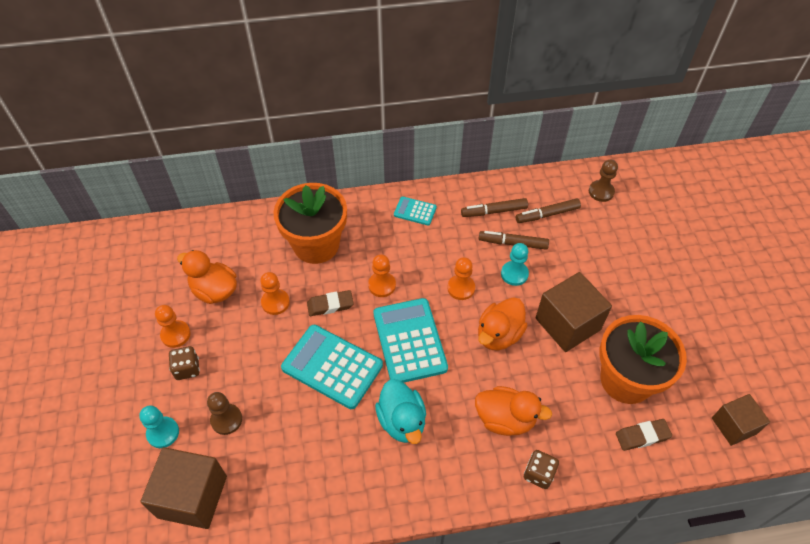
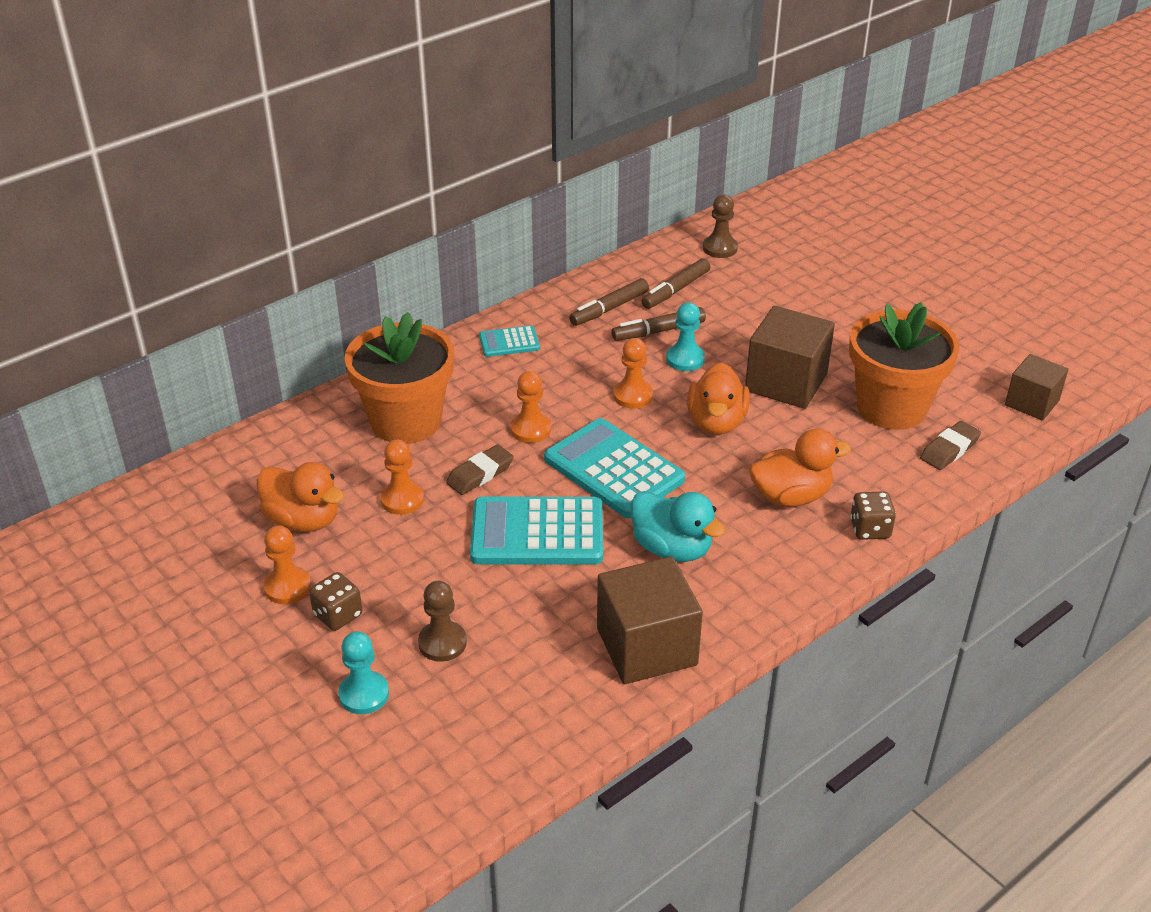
camera: 30 degrees left, 15 degrees down
brown cube [140,447,227,529] -> brown cube moved to [597,556,703,684]
orange duck [177,250,237,304] -> orange duck turned 150 degrees counterclockwise [257,462,344,532]

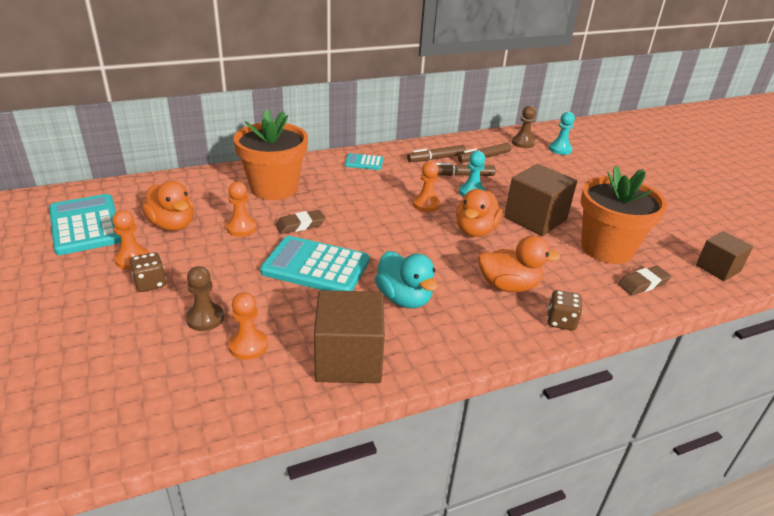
camera: 15 degrees right, 5 degrees down
turquoise pawn [338,631,389,714] -> turquoise pawn moved to [549,112,575,155]
orange pawn [510,371,551,443] -> orange pawn moved to [228,292,268,360]
turquoise calculator [544,418,685,518] -> turquoise calculator moved to [49,194,121,255]

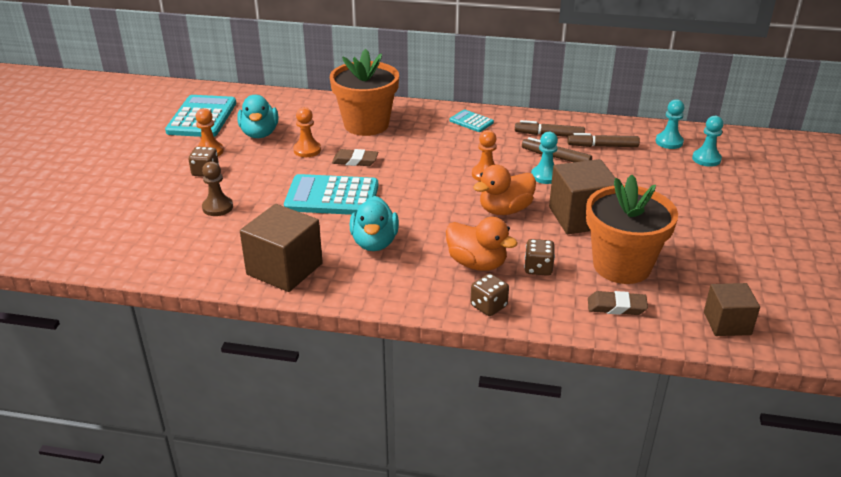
camera: 35 degrees right, 0 degrees up
orange duck [142,181,194,231] -> turquoise duck [237,95,278,138]
orange pawn [228,292,268,360] -> none
turquoise calculator [260,236,369,291] -> turquoise calculator turned 45 degrees counterclockwise [284,174,378,215]
brown pawn [512,106,536,148] -> turquoise pawn [656,99,684,149]
none -> brown dice [524,239,555,276]

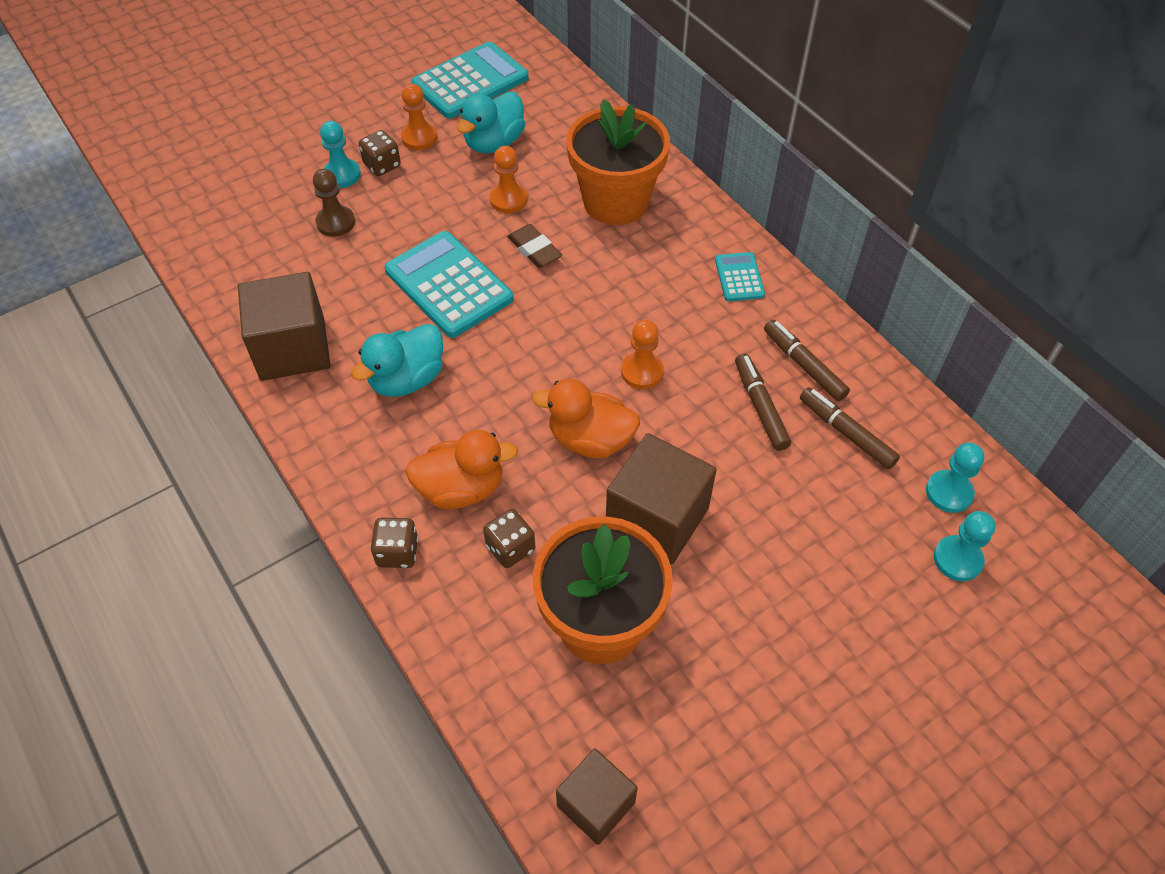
camera: 45 degrees right, 20 degrees up
orange duck [446,217,518,271] -> orange duck turned 90 degrees counterclockwise [405,430,518,509]
turquoise pawn [531,132,558,184] -> turquoise pawn moved to [320,121,361,188]
brown eraser [588,291,648,315] -> none

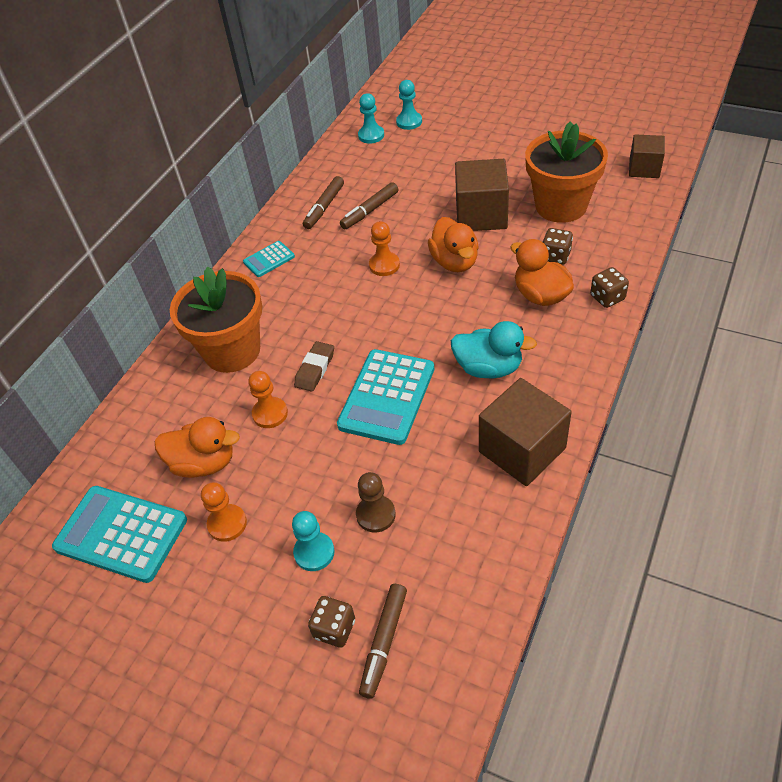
camera: 115 degrees left, 5 degrees down
brown dice [359,130,401,176] -> brown dice moved to [308,596,355,648]
turquoise duck [457,91,525,153] -> orange duck [155,417,240,478]
brown marker [800,387,900,469] -> brown marker moved to [359,584,407,699]

